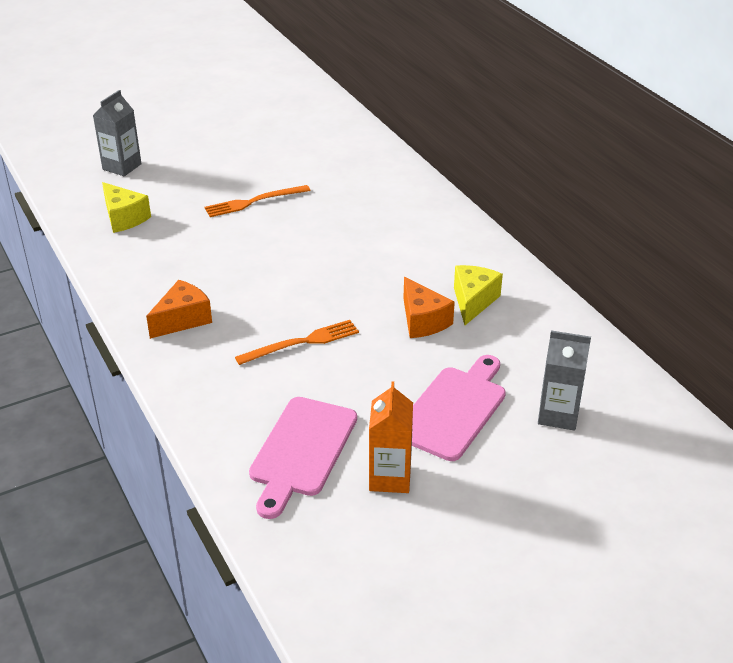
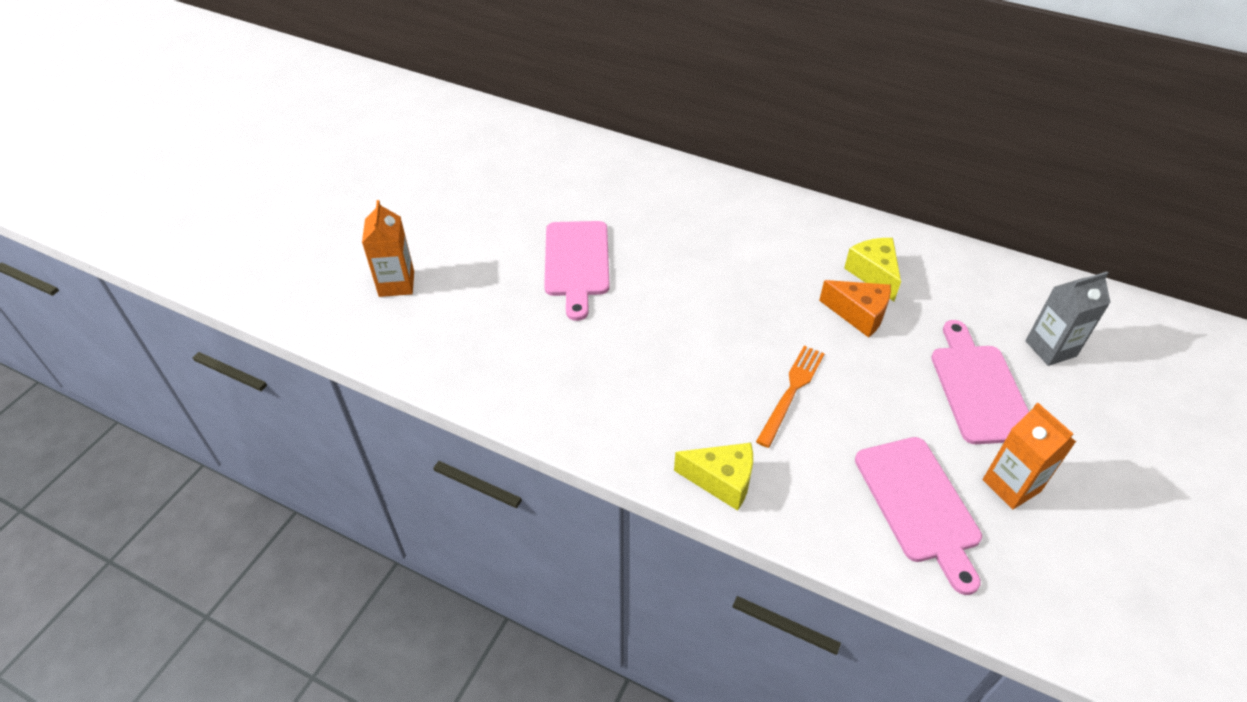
camera: 35 degrees left, 10 degrees up
grey carton [93,90,142,176] -> orange carton [362,200,414,297]
yellow cheese [102,182,151,233] -> yellow cheese moved to [674,443,753,511]
orange cheese [146,280,212,339] -> none
orange fork [205,185,311,217] -> pink cutting board [544,221,610,321]

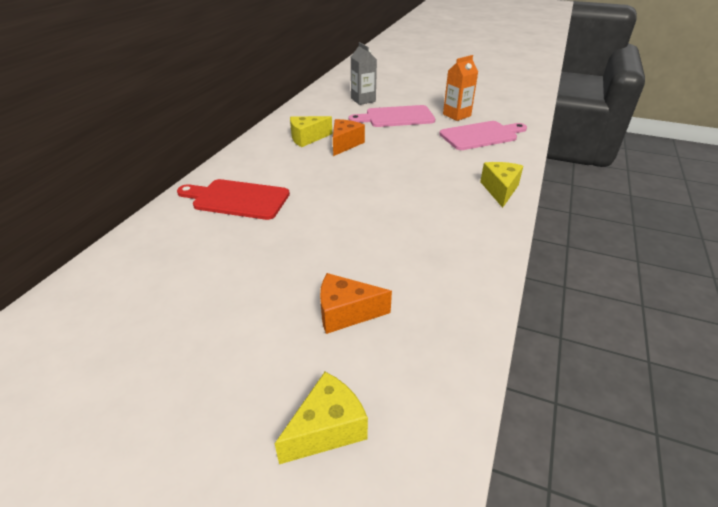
camera: 95 degrees left, 10 degrees down
orange carton [362,200,414,297] -> yellow cheese [274,372,368,464]
pink cutting board [544,221,610,321] -> none
orange fork [756,346,825,448] -> none
none -> red cutting board [177,179,290,220]
none -> orange cheese [320,273,392,334]

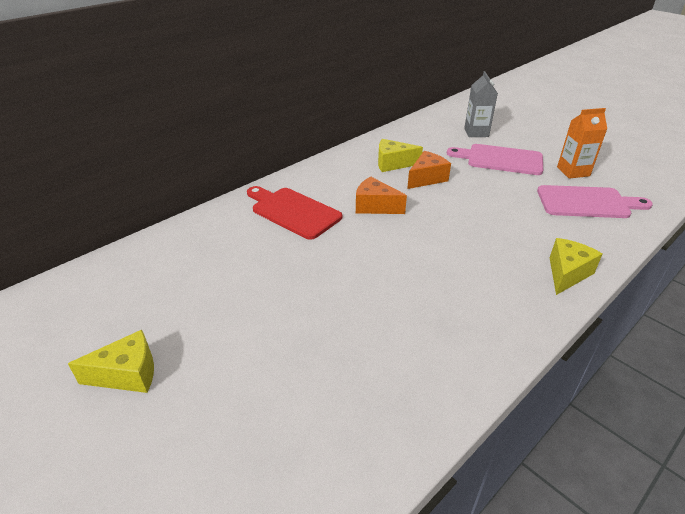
camera: 25 degrees right, 0 degrees up
yellow cheese [274,372,368,464] -> yellow cheese moved to [68,330,154,393]
orange cheese [320,273,392,334] -> orange cheese moved to [356,176,407,214]

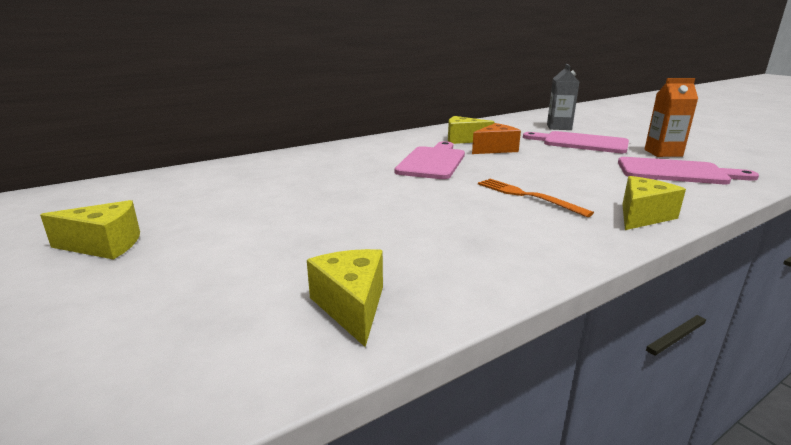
camera: 10 degrees right, 15 degrees down
red cutting board [247,186,342,240] -> none
orange cheese [356,176,407,214] -> pink cutting board [394,141,465,179]
none -> yellow cheese [307,249,383,347]
none -> orange fork [478,179,594,217]

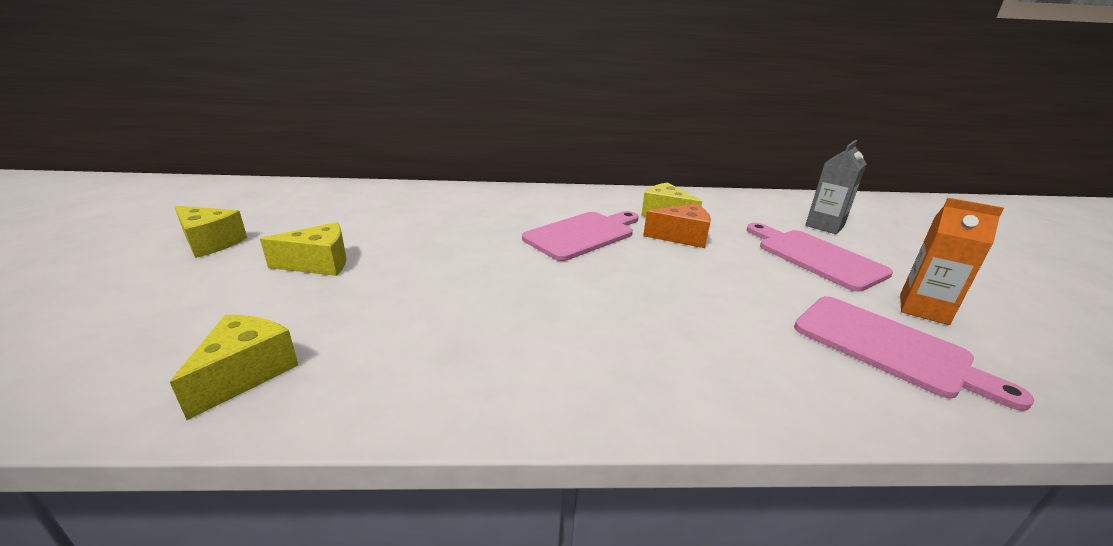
camera: 30 degrees right, 5 degrees up
orange fork [478,179,594,217] -> none
yellow cheese [622,176,686,230] -> yellow cheese moved to [260,222,347,276]

